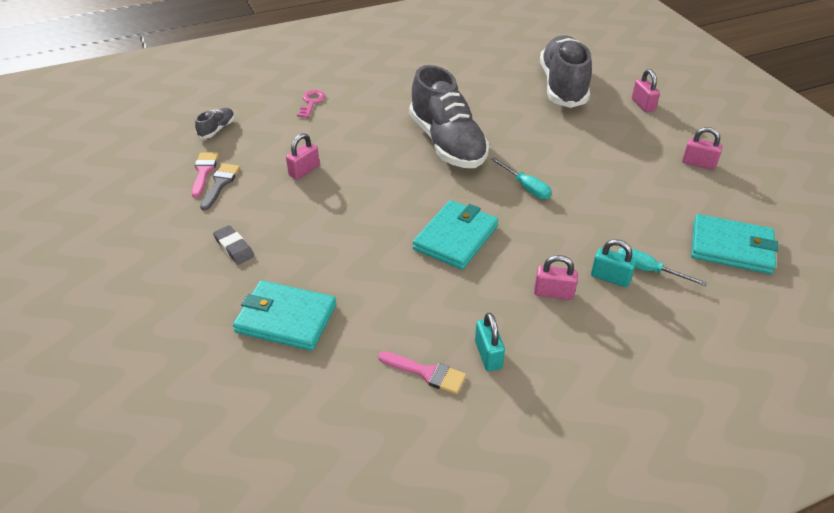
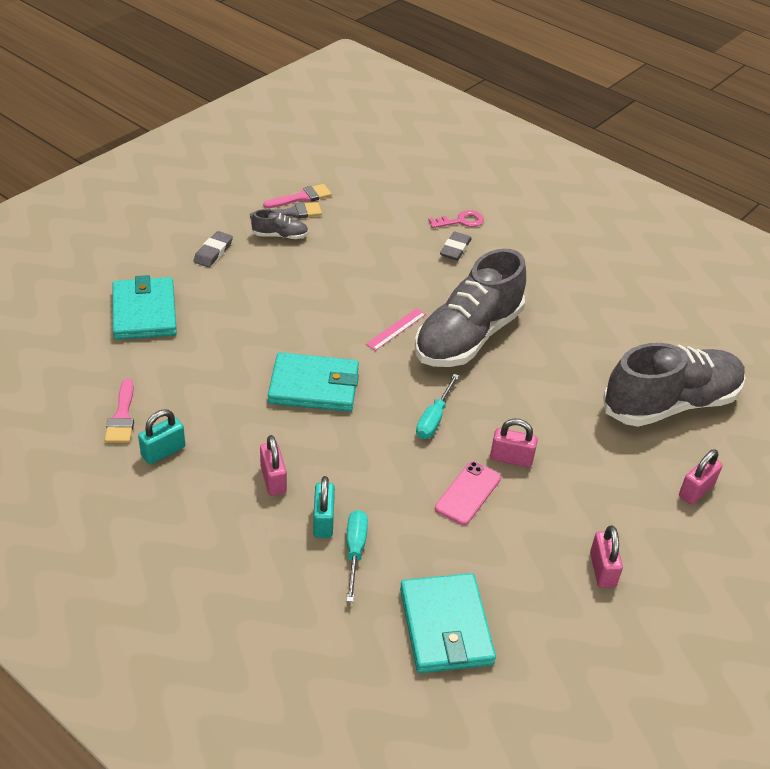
camera: 60 degrees right, 0 degrees up
grey shoe [195,108,235,138] -> grey shoe moved to [251,209,309,239]
pink padlock [286,133,320,180] -> pink padlock moved to [490,419,538,468]
none -> pink ruler [366,308,426,351]
none -> pink phone [435,461,501,525]
none -> grey eraser [440,232,472,261]

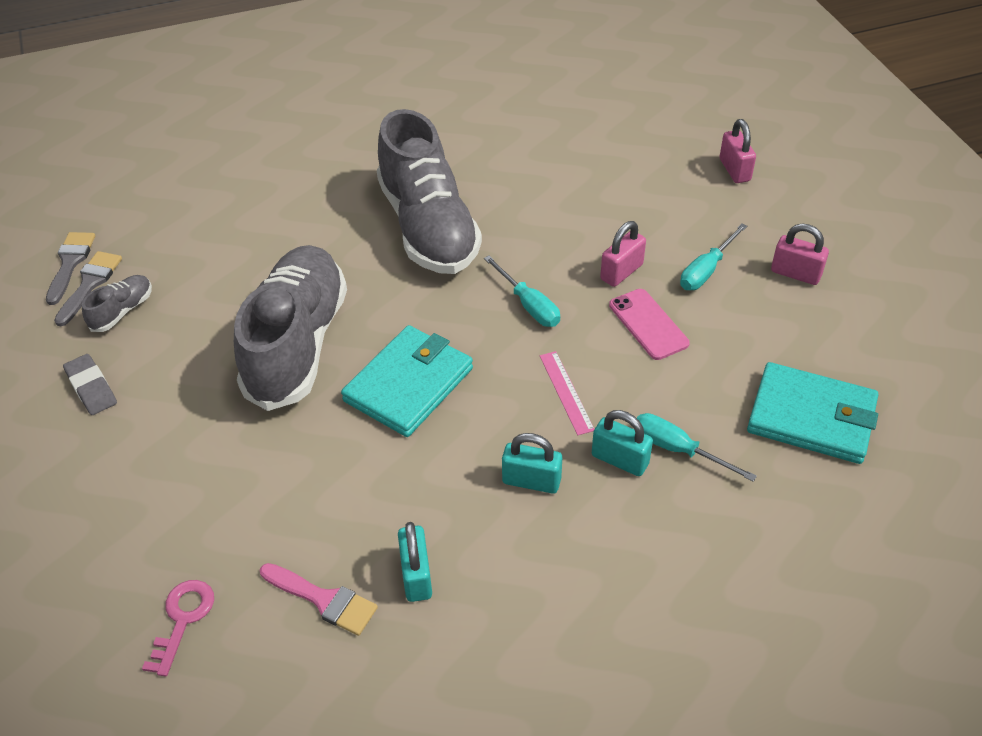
camera: 55 degrees left, 5 degrees up
turquoise wallet [112,275,177,340] -> none
pink padlock [260,435,287,496] -> turquoise padlock [502,433,562,494]
pink brush [263,184,332,208] -> grey brush [46,232,95,305]
pink ruler [366,308,426,351] -> pink ruler moved to [540,351,594,435]
pink key [428,210,484,228] -> pink key moved to [142,580,214,677]
grey eraser [440,232,472,261] -> none
grey shoe [603,343,745,427] -> grey shoe moved to [234,245,347,411]
none -> turquoise screwdriver [680,223,747,290]

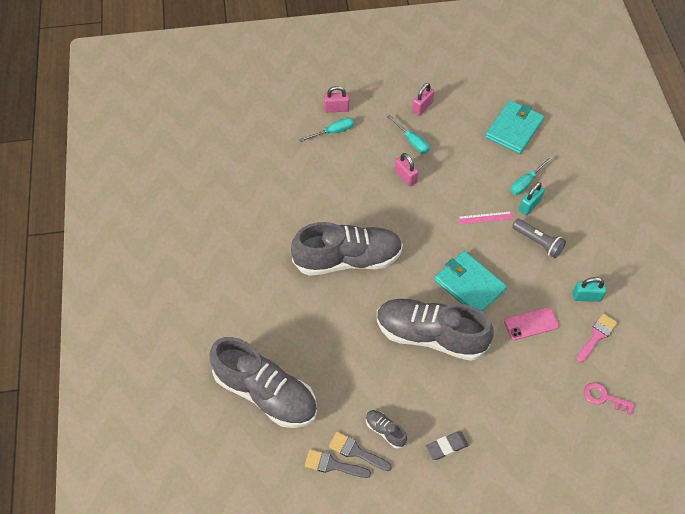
camera: 80 degrees left, 10 degrees up
turquoise screwdriver [484,256,560,327] -> turquoise screwdriver moved to [299,117,354,142]
turquoise padlock [502,433,562,494] -> grey flashlight [512,219,566,258]
pink phone [609,289,690,360] -> pink phone moved to [504,307,559,340]
none -> grey shoe [210,337,317,428]

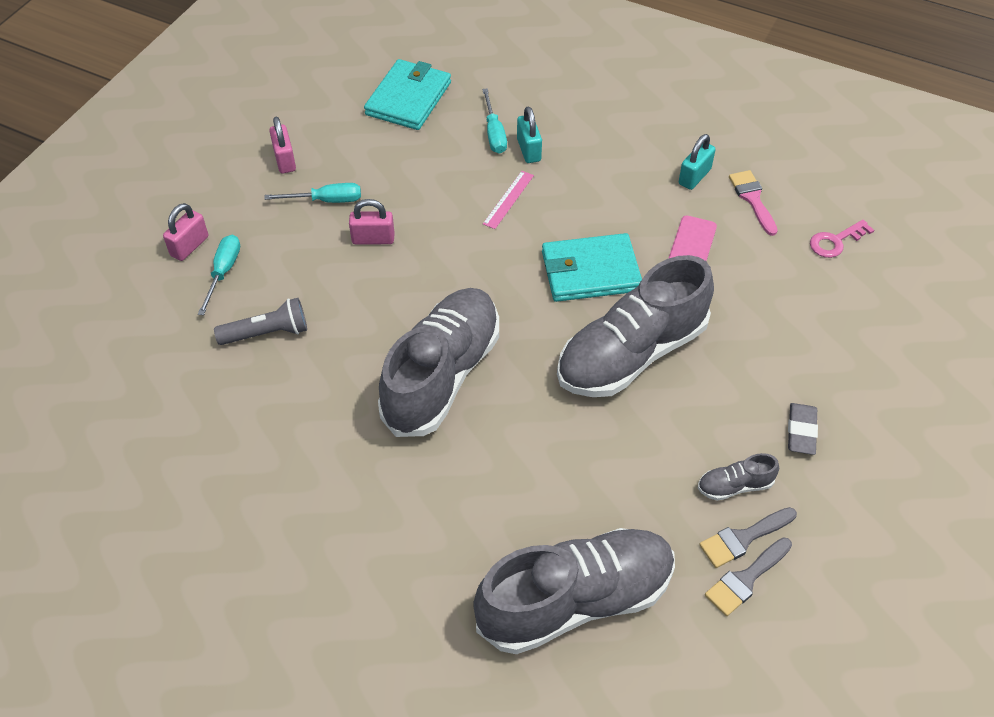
camera: 55 degrees left, 5 degrees down
turquoise wallet [485,100,544,154] -> turquoise wallet turned 45 degrees clockwise [364,59,451,130]
grey flashlight [512,219,566,258] -> grey flashlight moved to [214,298,307,345]

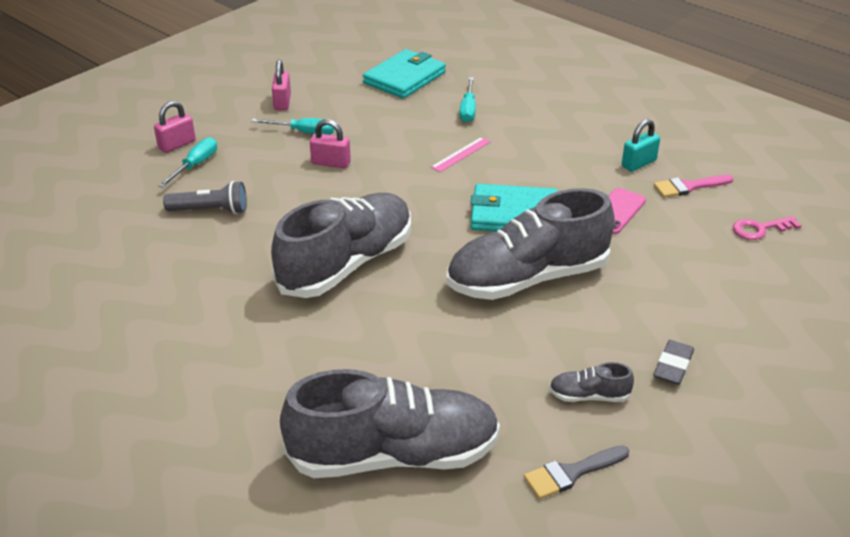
camera: 15 degrees right, 15 degrees down
turquoise padlock [517,106,542,163] -> none
grey brush [699,507,797,568] -> none
pink brush [729,170,778,236] -> pink brush turned 105 degrees counterclockwise [654,175,733,198]

